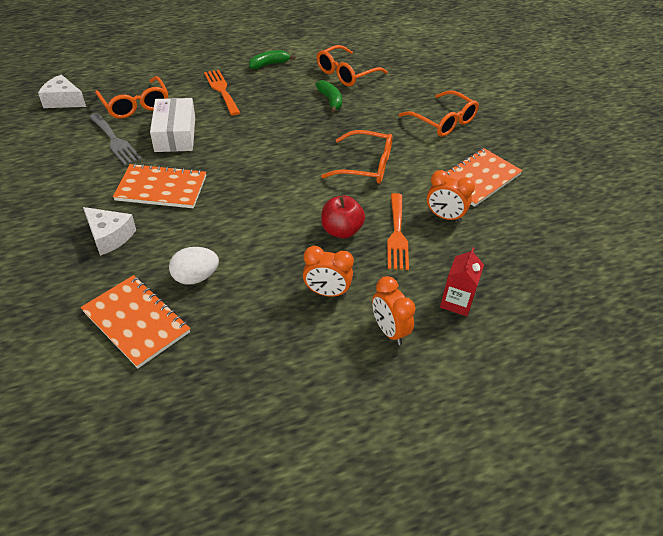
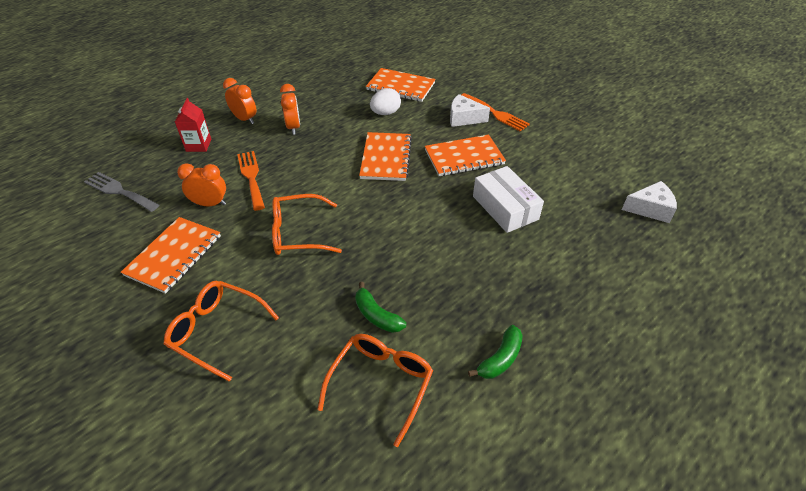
camera: 160 degrees right, 0 degrees up
grey fork [89,113,142,165] -> grey fork moved to [84,172,159,212]
orange glasses [95,76,168,119] -> none
orange fork [204,70,240,115] -> orange fork moved to [462,93,530,132]
orange clock [303,246,354,297] -> orange clock turned 90 degrees clockwise [280,84,300,135]
red apple [321,196,365,239] -> none
none -> orange notebook [359,132,412,181]

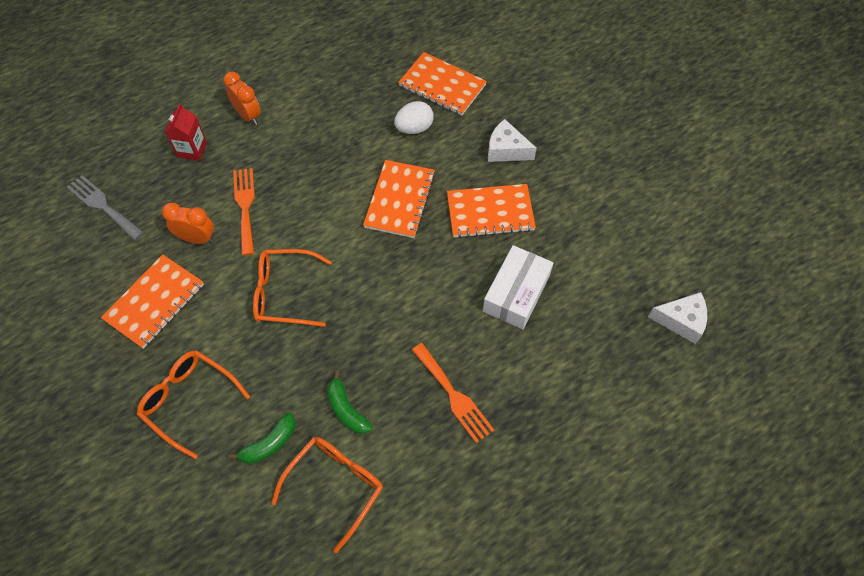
camera: 10 degrees right, 15 degrees up
orange clock [280,84,300,135] -> none
orange fork [462,93,530,132] -> orange fork moved to [412,343,494,443]
green banana [468,325,523,379] -> green banana moved to [228,412,296,464]
white box [473,166,544,233] -> white box turned 45 degrees clockwise [483,245,553,329]

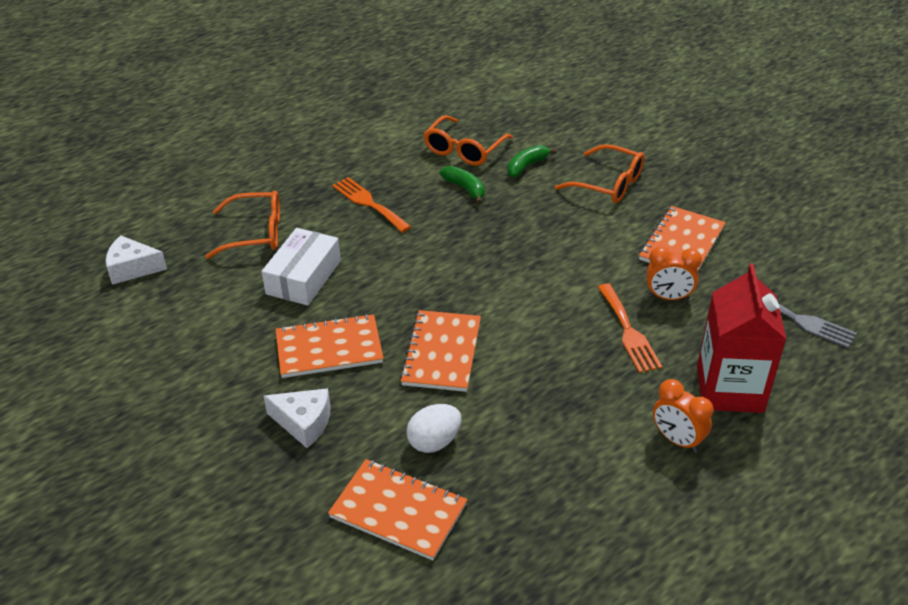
camera: 175 degrees right, 20 degrees down
red carton [165,104,207,161] -> red carton [697,264,787,413], size x1.88
orange glasses [253,249,332,327] -> orange glasses moved to [205,191,280,259]

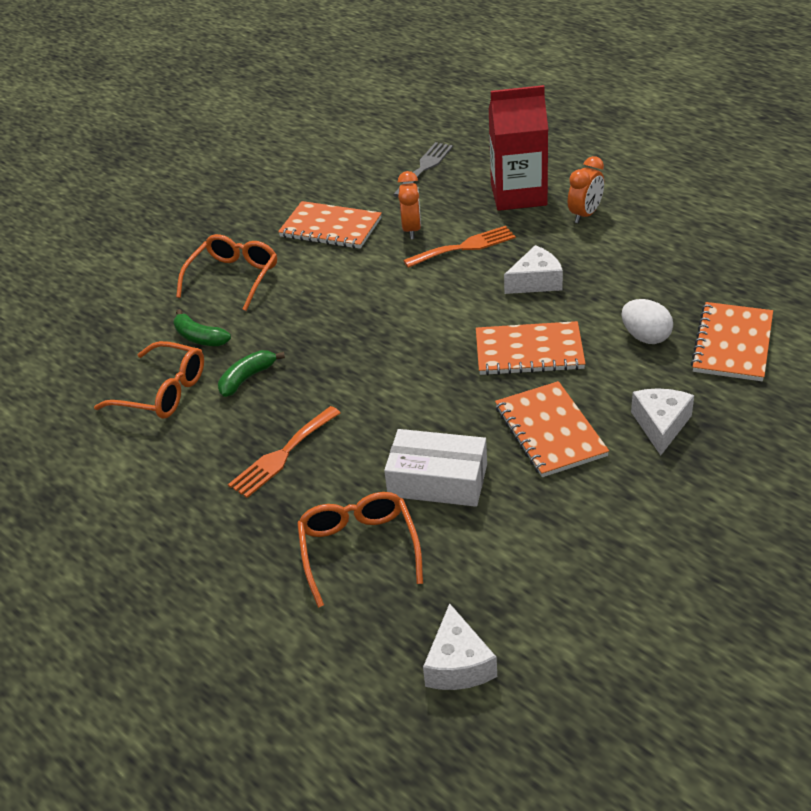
camera: 95 degrees left, 0 degrees up
none -> white cheese [504,245,563,294]

